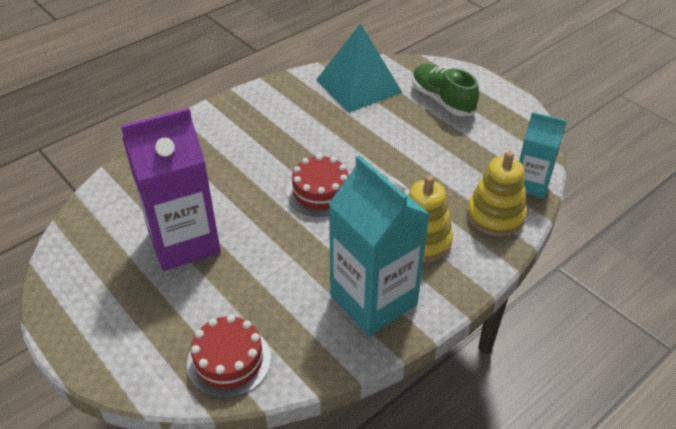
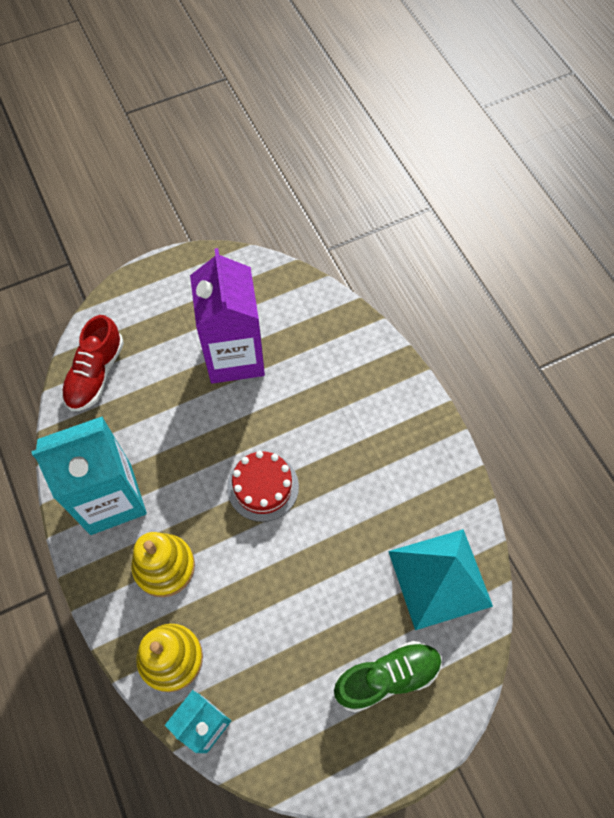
camera: 105 degrees right, 20 degrees up
red cake [187,315,271,398] -> red shoe [62,315,124,411]

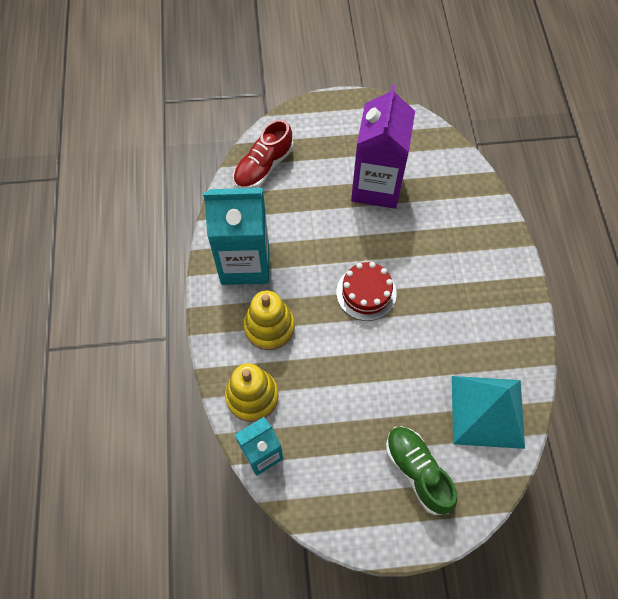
camera: 20 degrees right, 0 degrees up
green shoe [334,641,442,712] -> green shoe turned 120 degrees counterclockwise [386,426,457,515]

